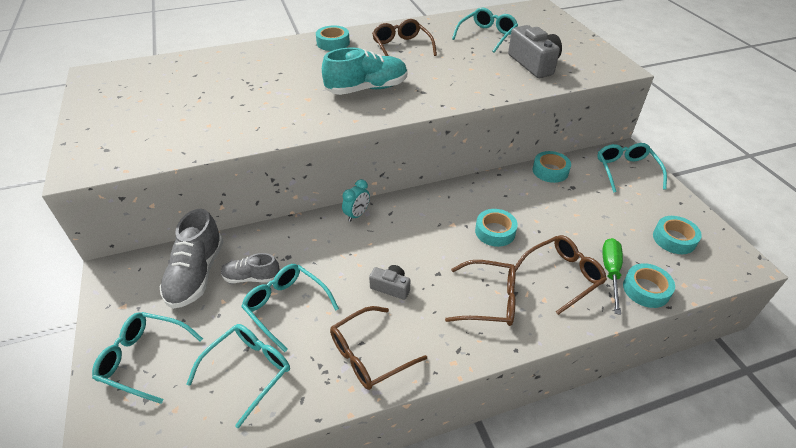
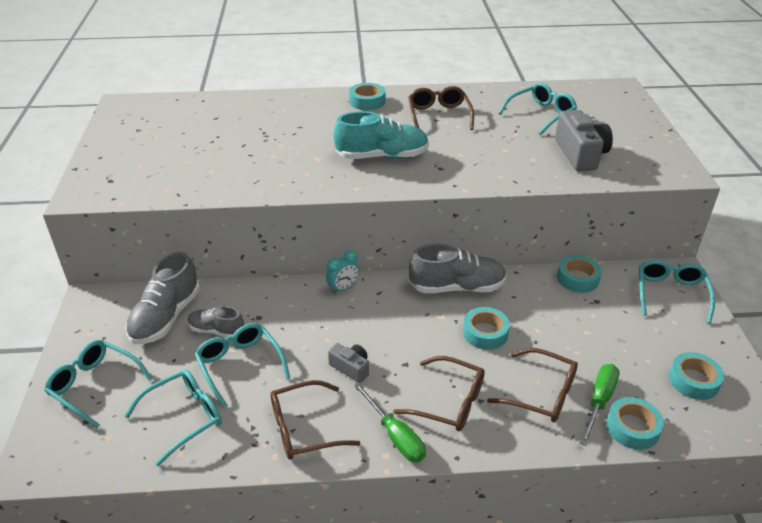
camera: 15 degrees right, 5 degrees down
brown glasses [515,235,607,315] -> brown glasses turned 45 degrees clockwise [487,348,578,422]
none -> green screwdriver [354,383,426,462]
none -> grey shoe [409,244,507,293]

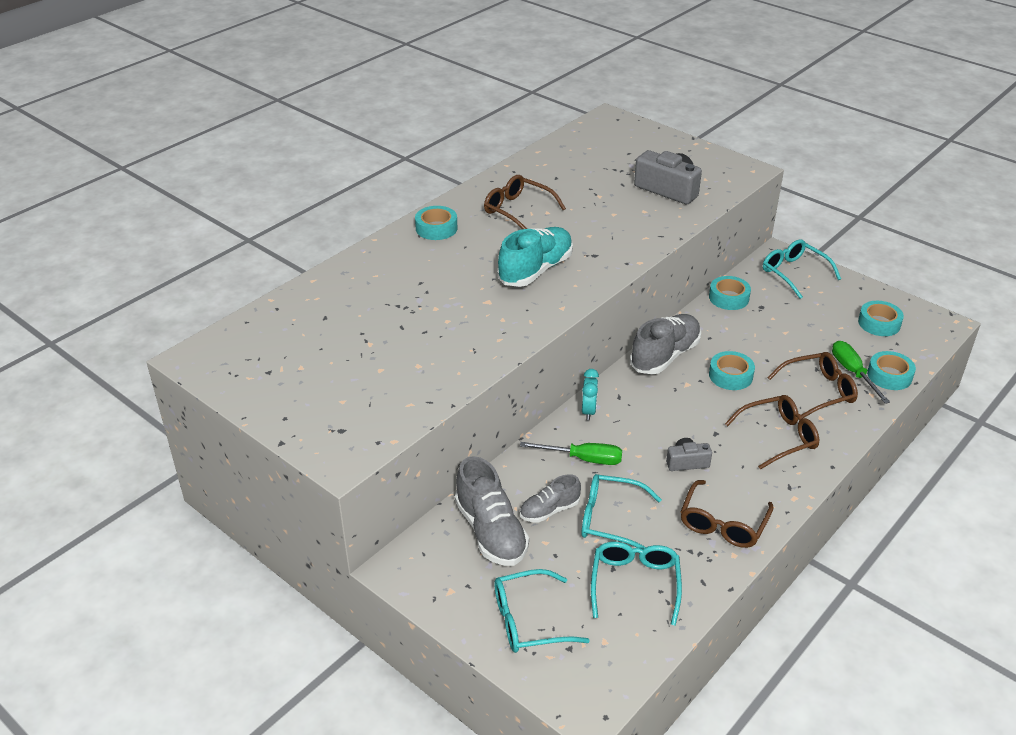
camera: 45 degrees left, 0 degrees up
green screwdriver [354,383,426,462] -> green screwdriver moved to [520,442,622,465]
turquoise glasses [498,82,577,135] -> none

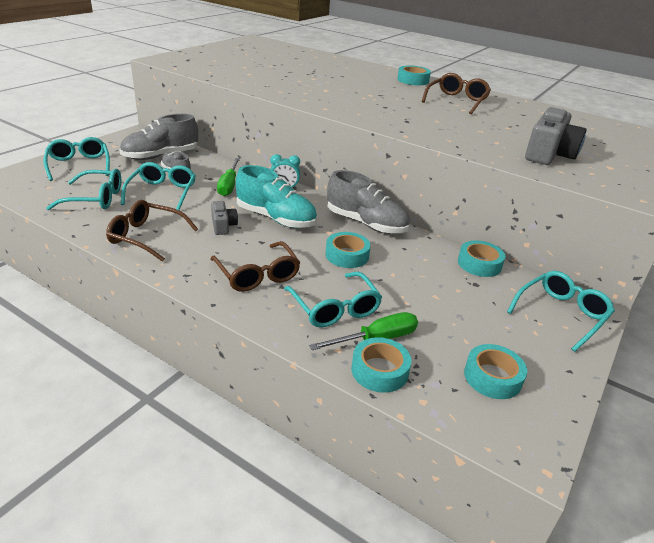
camera: 80 degrees right, 5 degrees down
turquoise shoe [498,227,573,287] -> turquoise shoe moved to [236,165,317,228]
brown glasses [767,352,858,418] -> turquoise glasses [284,272,382,327]

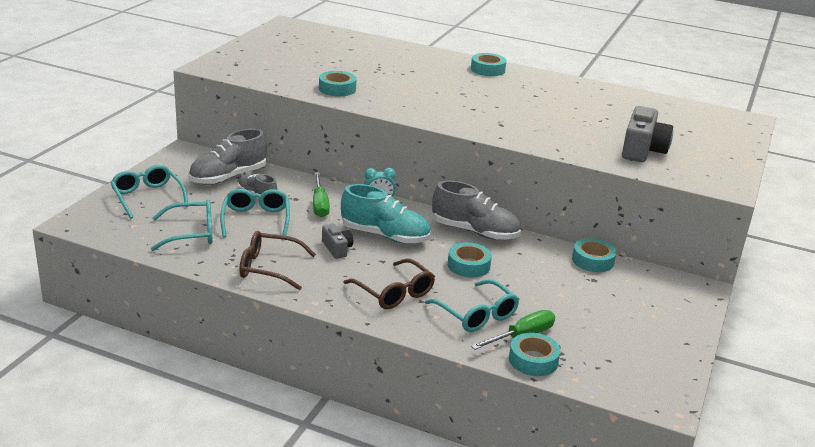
camera: 10 degrees left, 5 degrees down
brown glasses [422,73,491,114] -> none
turquoise tape [464,344,527,399] -> turquoise tape moved to [319,71,357,96]
turquoise glasses [507,271,615,352] -> none

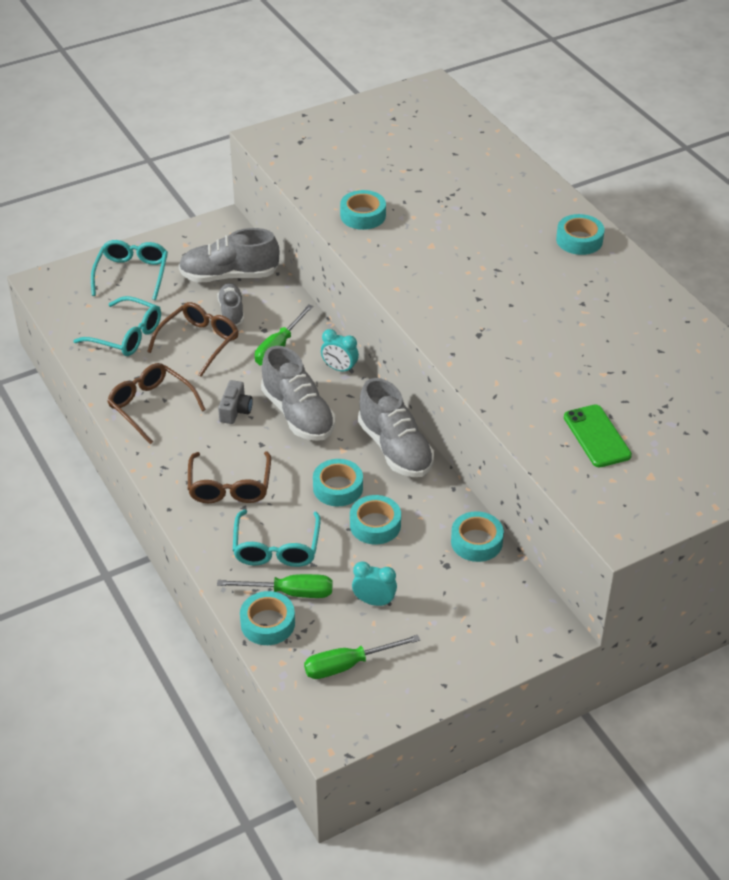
camera: 40 degrees right, 15 degrees up
turquoise glasses [220,189,290,238] -> brown glasses [147,302,239,377]
turquoise shoe [341,184,430,244] -> grey shoe [261,346,335,441]
grey camera [622,106,673,162] -> green phone [564,404,632,467]
none -> green screwdriver [304,635,420,679]
none -> turquoise tape [350,495,401,544]
none -> turquoise clock [352,561,397,606]

